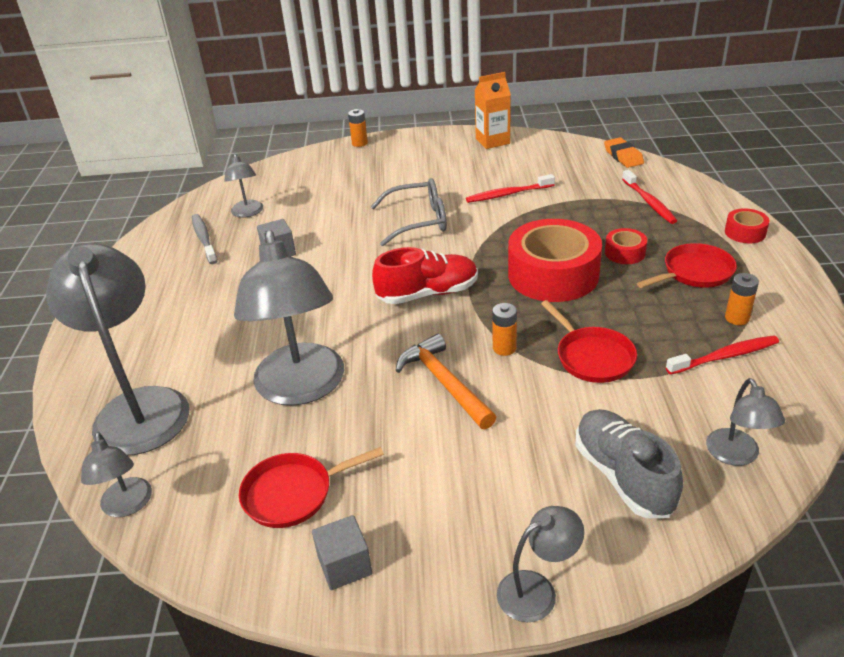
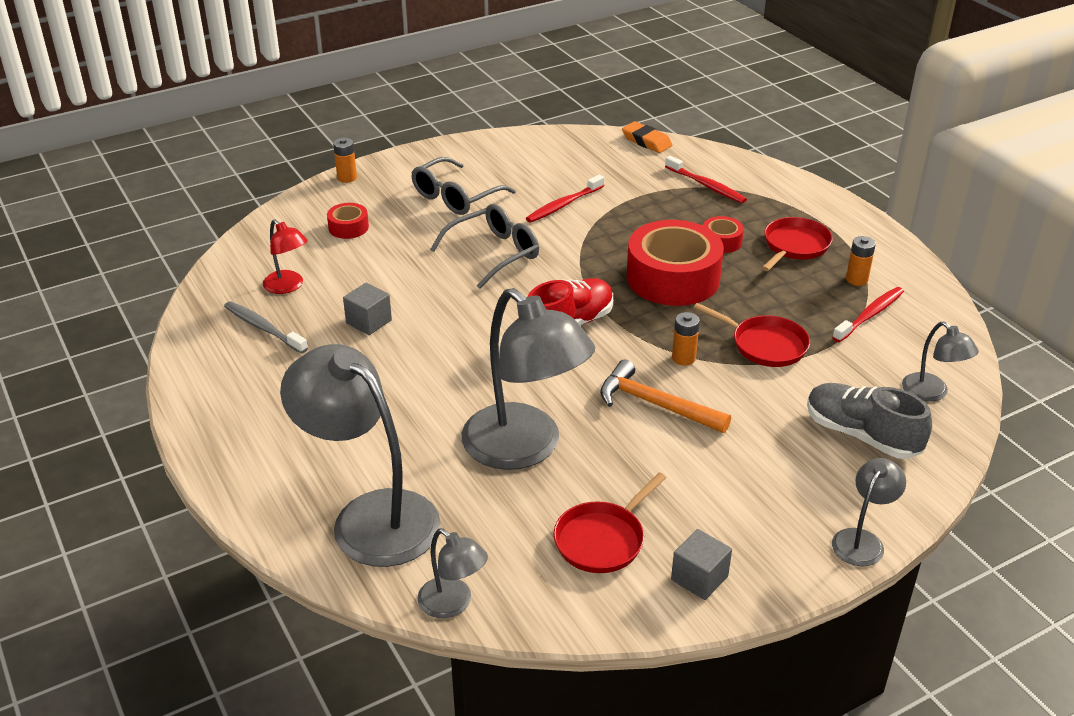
camera: 30 degrees left, 0 degrees up
grey lamp [224,154,263,218] -> red lamp [263,219,308,294]
orange carton [474,72,511,149] -> none
red tape [725,208,770,243] -> red tape moved to [327,203,369,239]
none -> grey glasses [411,157,516,215]

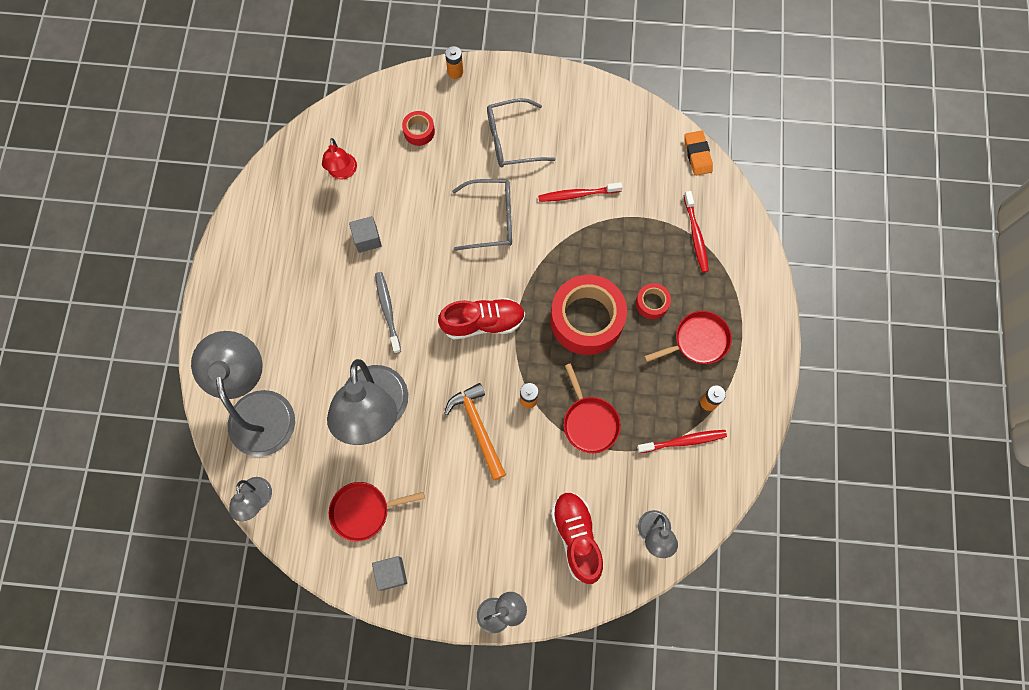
camera: 35 degrees right, 35 degrees up
grey toothbrush [224,301,308,354] -> grey toothbrush moved to [375,272,401,354]
grey shoe [807,383,932,459] -> red shoe [551,492,603,584]

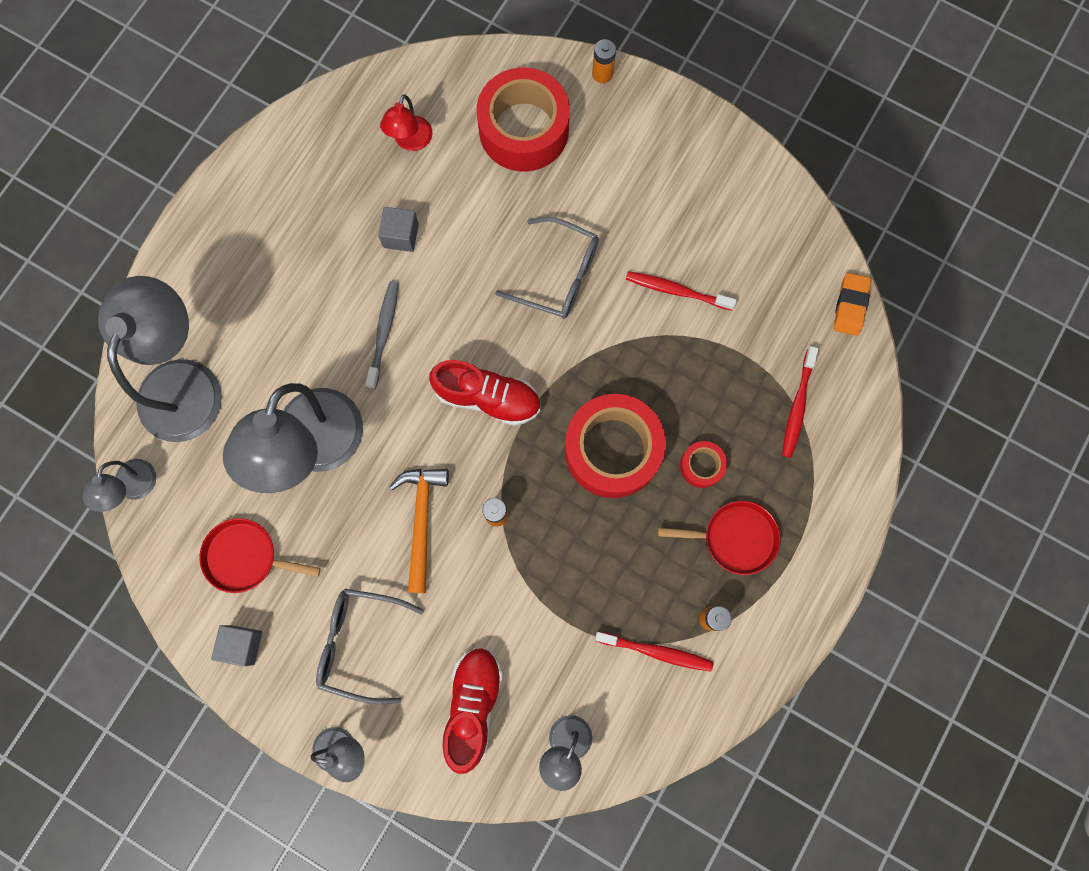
camera: 25 degrees right, 5 degrees up
red tape [402,111,435,146] -> red tape [476,67,570,172], size x2.20
grey glasses [487,98,555,167] -> grey glasses moved to [316,589,424,704]
red pan [563,363,621,453] -> none

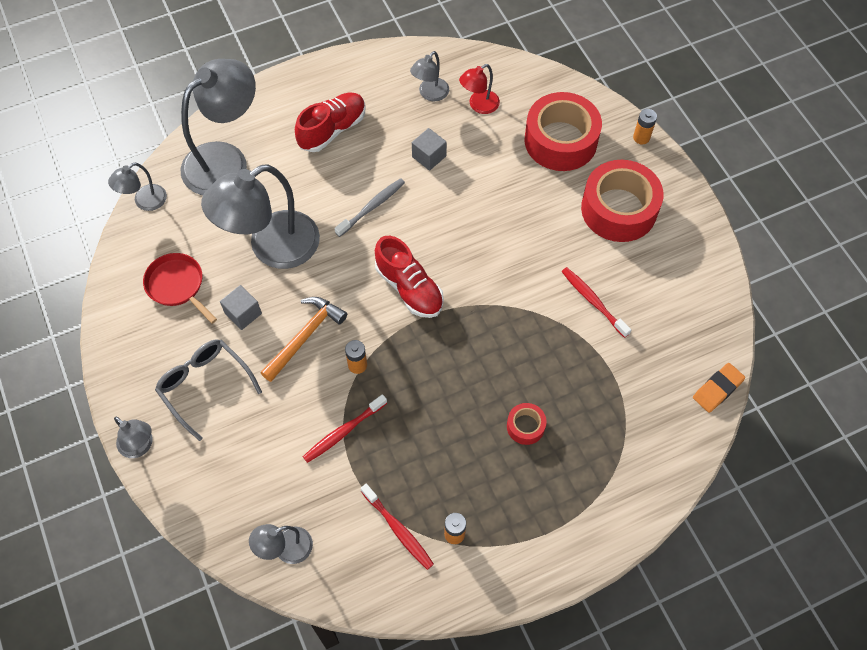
camera: 35 degrees right, 15 degrees down
grey cube [211,625,262,666] -> grey cube moved to [220,285,262,330]
red shoe [443,647,503,774] -> red shoe moved to [295,93,366,152]
grey glasses [495,217,599,319] -> none
red tape [565,394,666,498] -> red tape moved to [581,160,663,242]
red pan [658,501,781,575] -> none
red toothbrush [782,346,819,458] -> red toothbrush moved to [303,394,387,463]
none -> grey lamp [410,51,449,101]

